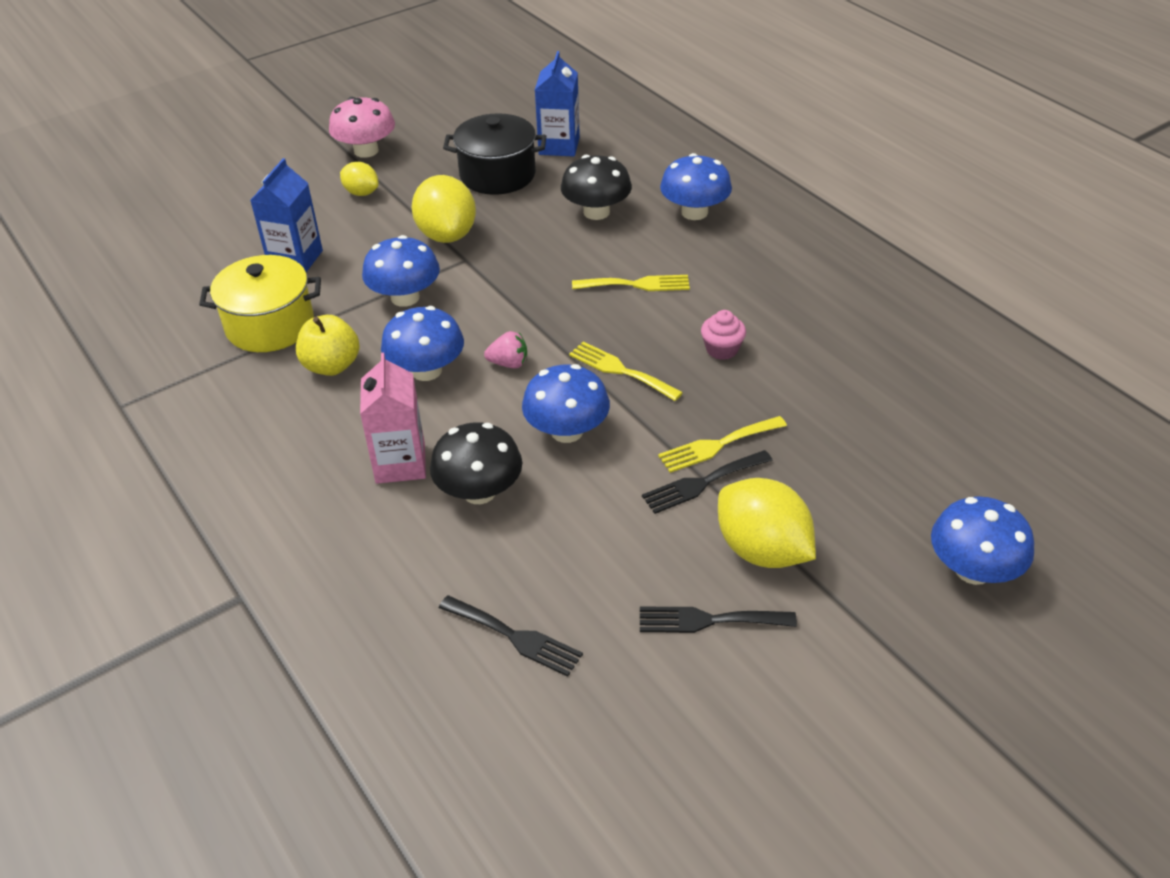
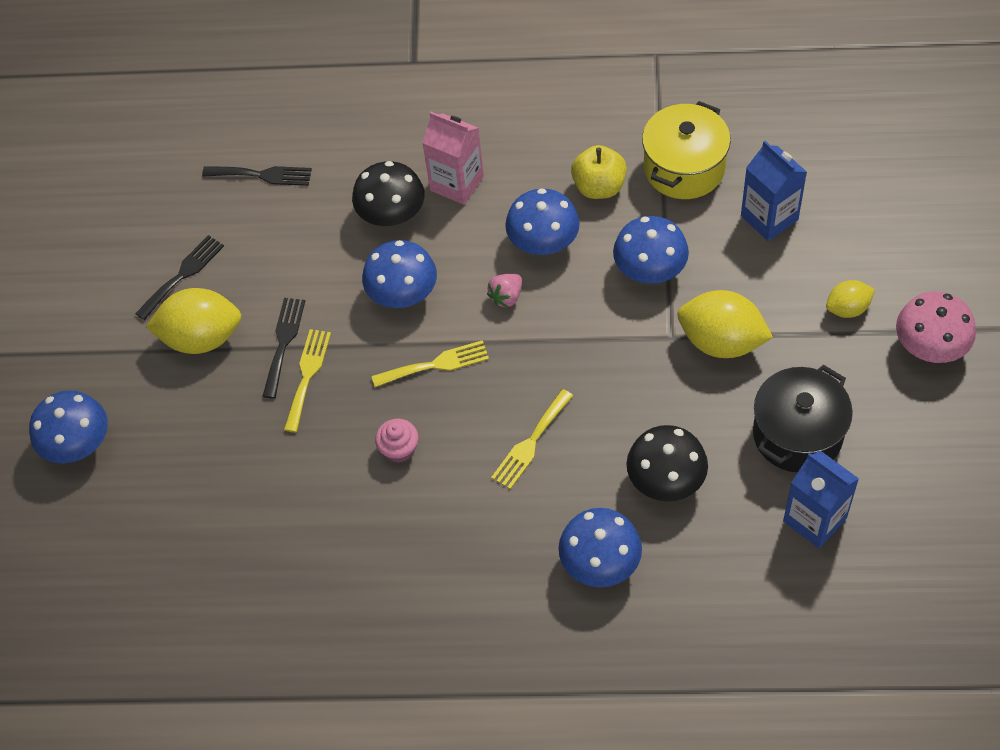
camera: 130 degrees right, 15 degrees up
black fork [439,595,583,677] -> black fork turned 150 degrees counterclockwise [202,166,312,186]

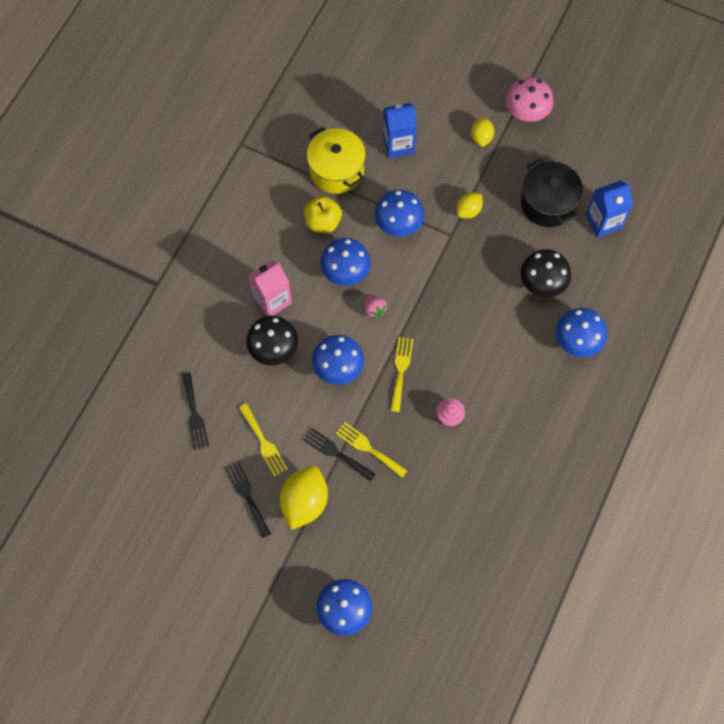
camera: 70 degrees left, 10 degrees up
black fork [202,166,312,186] -> black fork turned 135 degrees clockwise [181,372,209,450]
yellow fork [491,389,573,490] -> yellow fork moved to [239,403,288,477]
yellow lemon [678,290,773,358] -> yellow lemon [457,193,483,219], size x0.56

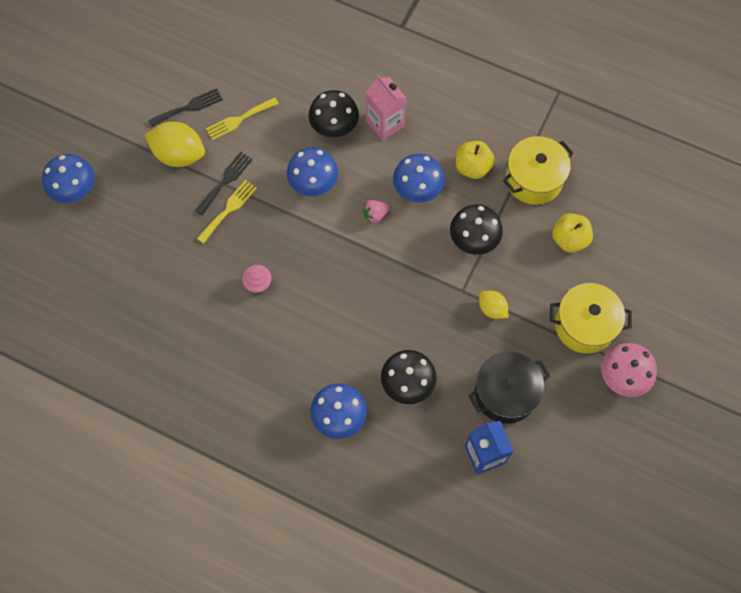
camera: 90 degrees right, 0 degrees up
black fork [181,372,209,450] -> none
blue mushroom [375,190,424,237] -> black mushroom [450,204,503,255]
blue carton [383,103,417,158] -> yellow apple [552,213,593,253]
yellow fork [390,337,413,412] -> none
yellow lemon [471,117,494,147] -> yellow pot [550,283,632,354]

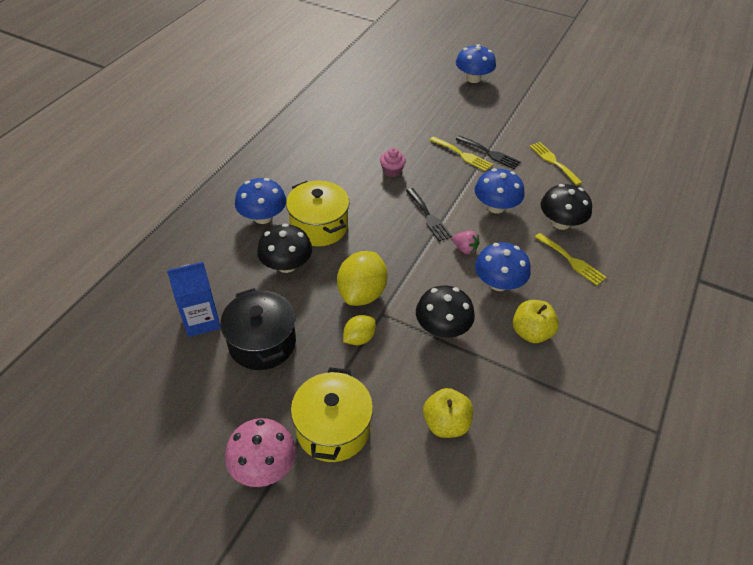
camera: 90 degrees right, 20 degrees down
yellow lemon [145,122,205,167] -> yellow lemon moved to [337,251,387,306]
black fork [148,88,223,127] -> black fork moved to [406,188,452,241]
pink strawberry [362,200,390,223] -> pink strawberry turned 150 degrees clockwise [452,231,479,254]
pink carton [366,75,406,140] -> yellow fork [535,233,606,286]
yellow pot [503,136,574,205] -> yellow pot moved to [286,181,350,246]

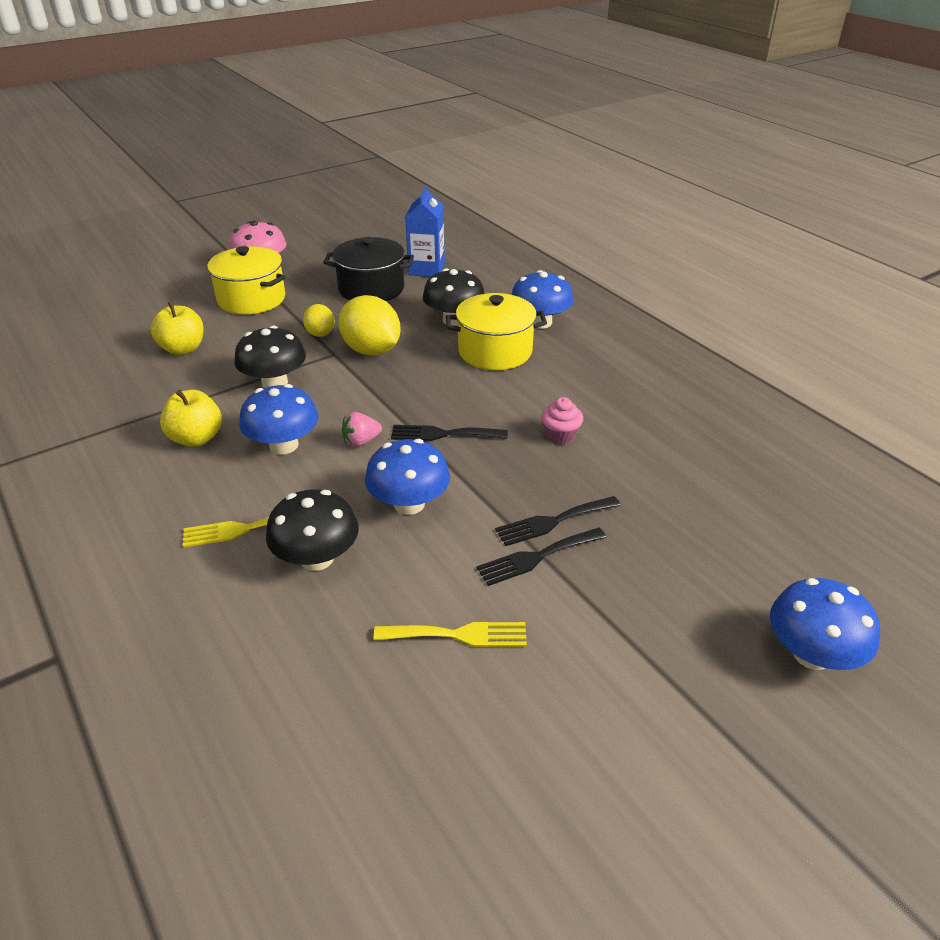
camera: 120 degrees right, 10 degrees down
yellow fork [430,136,493,172] -> black fork [495,496,621,546]

